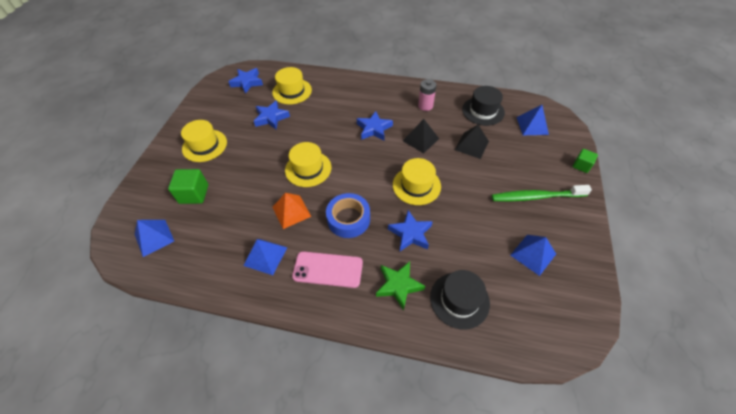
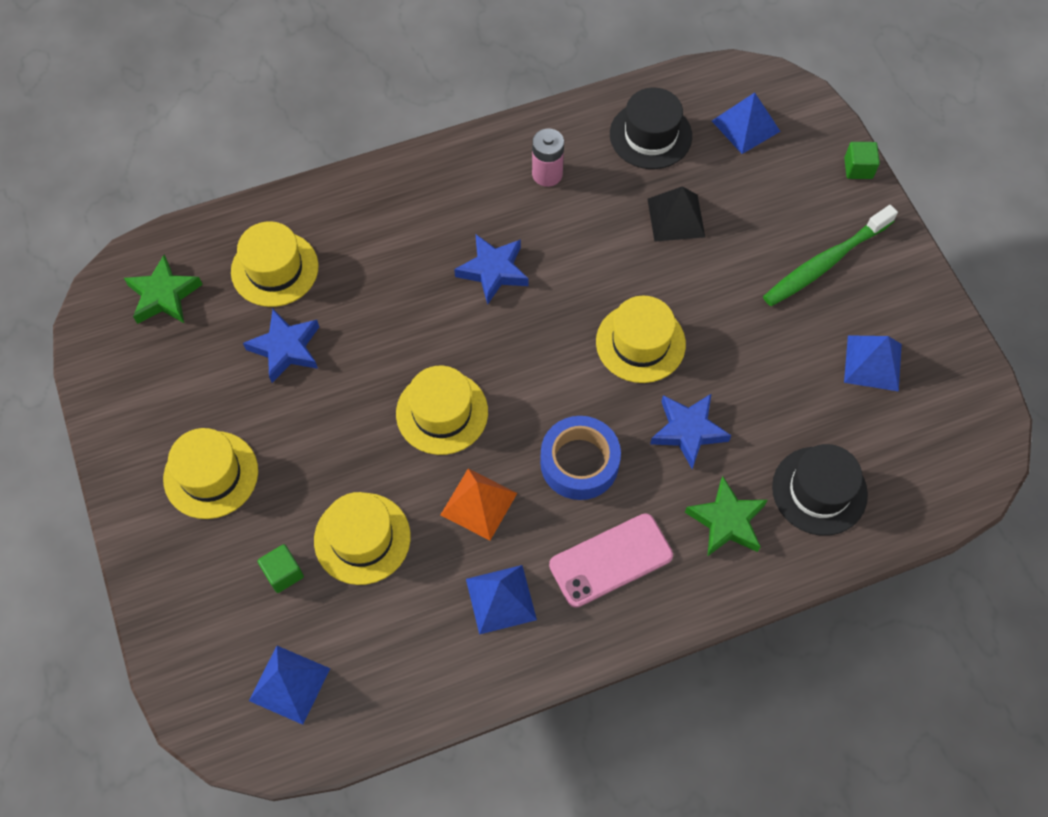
camera: 35 degrees left, 10 degrees up
green cube [168,169,208,204] -> green cube [257,544,304,593], size x0.62
blue star [228,68,263,94] -> green star [124,255,203,324]
black pyramid [403,119,439,153] -> none
none -> yellow hat [314,492,411,585]

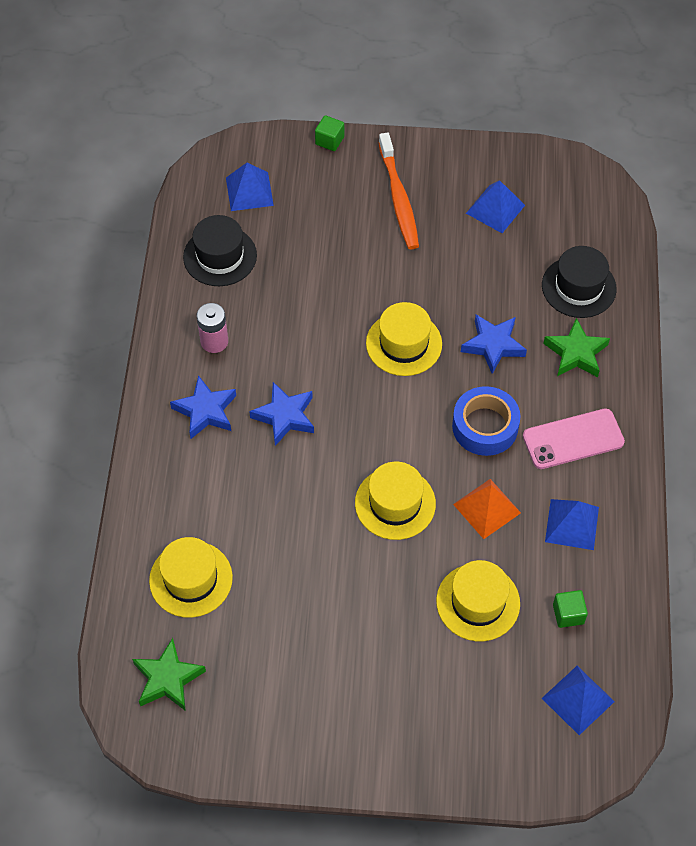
camera: 65 degrees left, 5 degrees down
yellow hat [163,428,258,519] -> none
blue star [243,309,319,383] -> blue star moved to [170,375,236,439]
green cube [257,544,304,593] -> green cube moved to [553,590,588,628]
pink phone [549,513,673,608] -> pink phone turned 75 degrees clockwise [523,409,625,469]
black pyramid [647,186,705,242] -> none
green toothbrush [763,205,898,306] -> orange toothbrush [379,132,419,249]

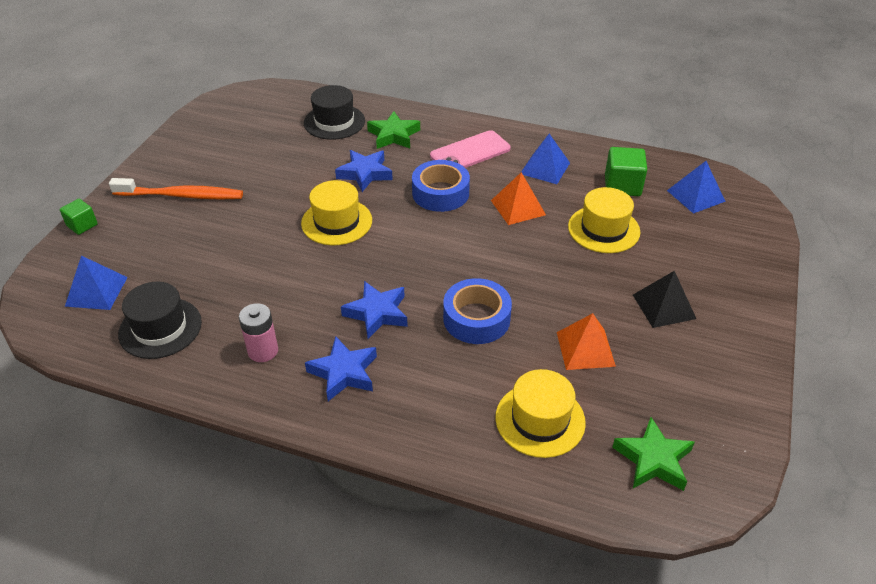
camera: 75 degrees left, 15 degrees down
yellow hat [355,462,436,540] -> none
blue pyramid [466,180,525,233] -> none
pink phone [523,409,625,469] -> pink phone turned 60 degrees clockwise [430,130,511,168]
green cube [553,590,588,628] -> green cube [605,147,647,196], size x1.60
none -> blue tape [443,278,512,344]
none -> orange pyramid [557,313,616,370]
none -> black pyramid [633,271,696,328]

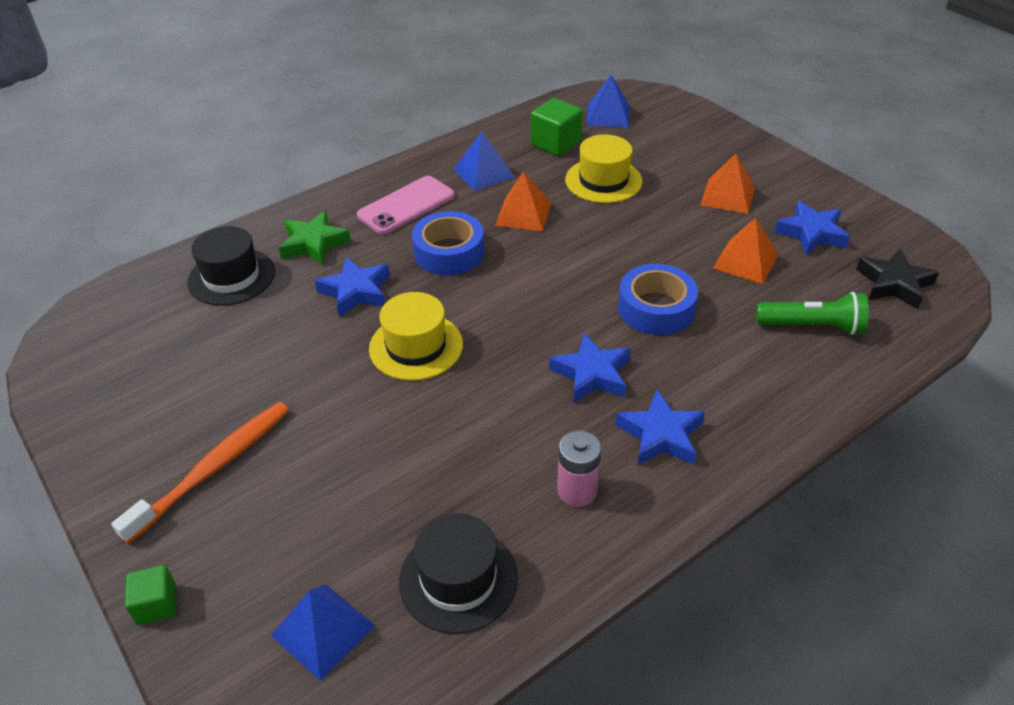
camera: 55 degrees left, 0 degrees up
pink phone [430,130,511,168] -> pink phone turned 45 degrees clockwise [357,176,455,235]
yellow hat [495,369,586,458] -> green flashlight [756,292,869,335]
green star [612,417,695,491] -> black star [856,249,939,309]
black pyramid [633,271,696,328] -> orange pyramid [700,154,755,214]
none -> blue star [774,201,850,255]

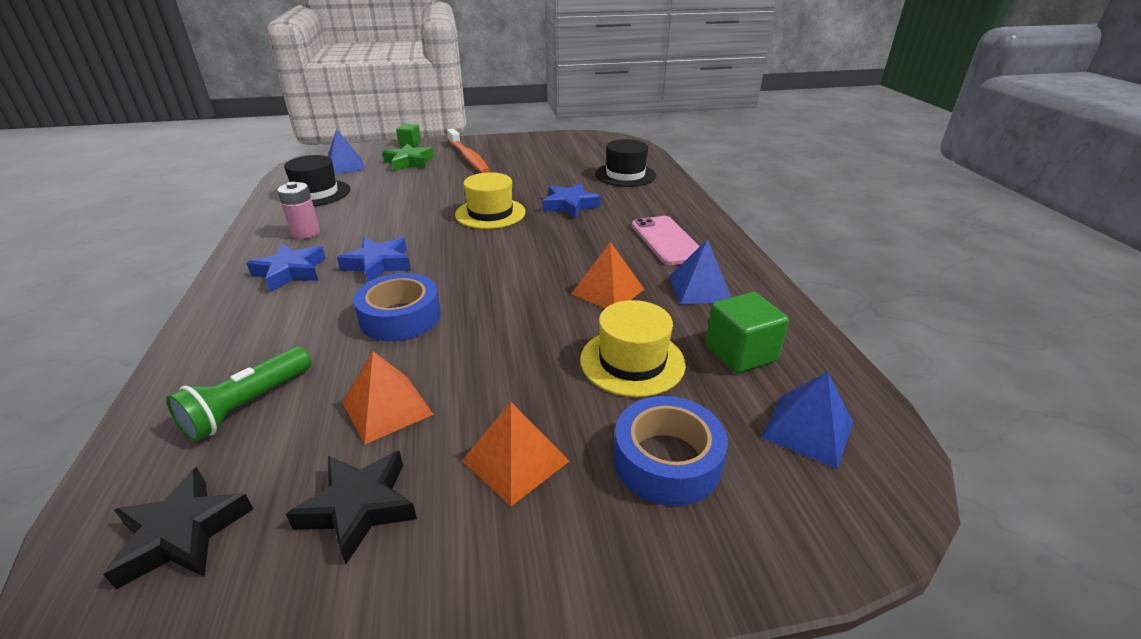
camera: 115 degrees right, 10 degrees down
green star [279,211,351,266] -> green star moved to [383,143,434,171]
blue tape [412,211,484,275] -> blue tape moved to [614,396,728,506]
blue star [774,201,850,255] -> black star [286,451,417,564]

